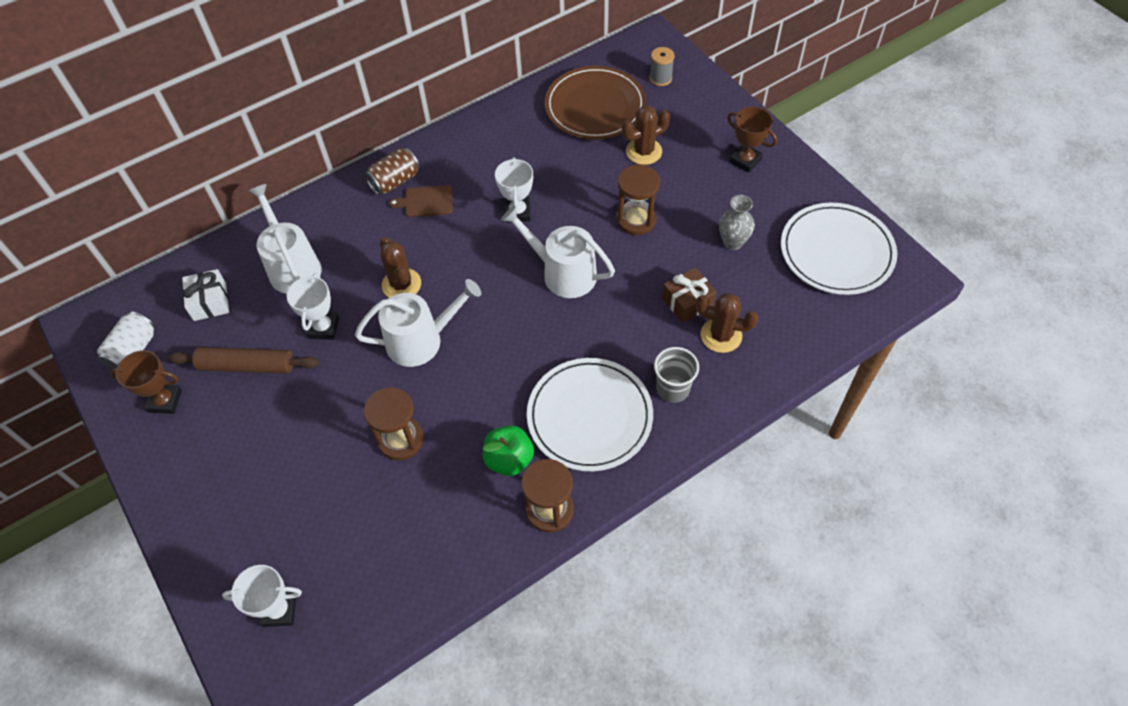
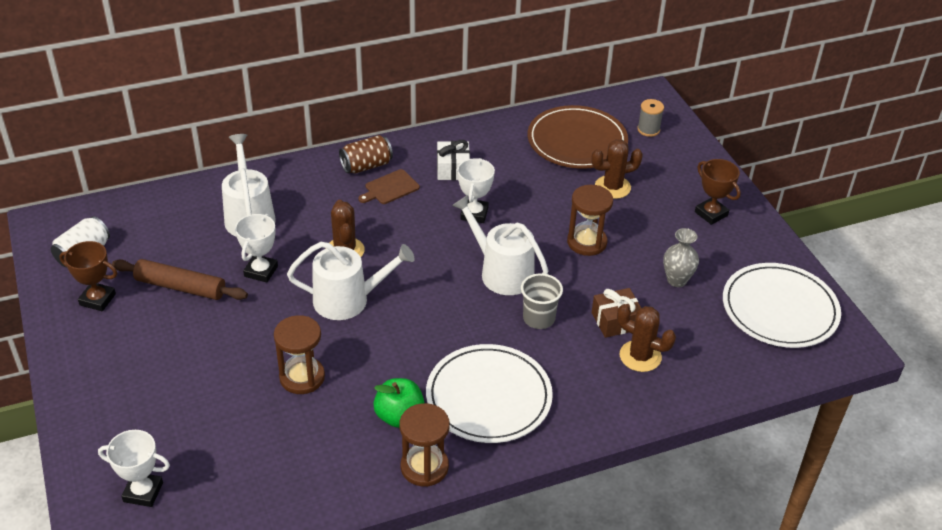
camera: 10 degrees right, 15 degrees down
white gift [182,269,229,321] -> white gift moved to [437,140,470,180]
brown cutting board [389,185,453,217] -> brown cutting board turned 45 degrees counterclockwise [358,169,420,204]
grey cup [654,347,699,403] -> grey cup moved to [521,273,563,329]

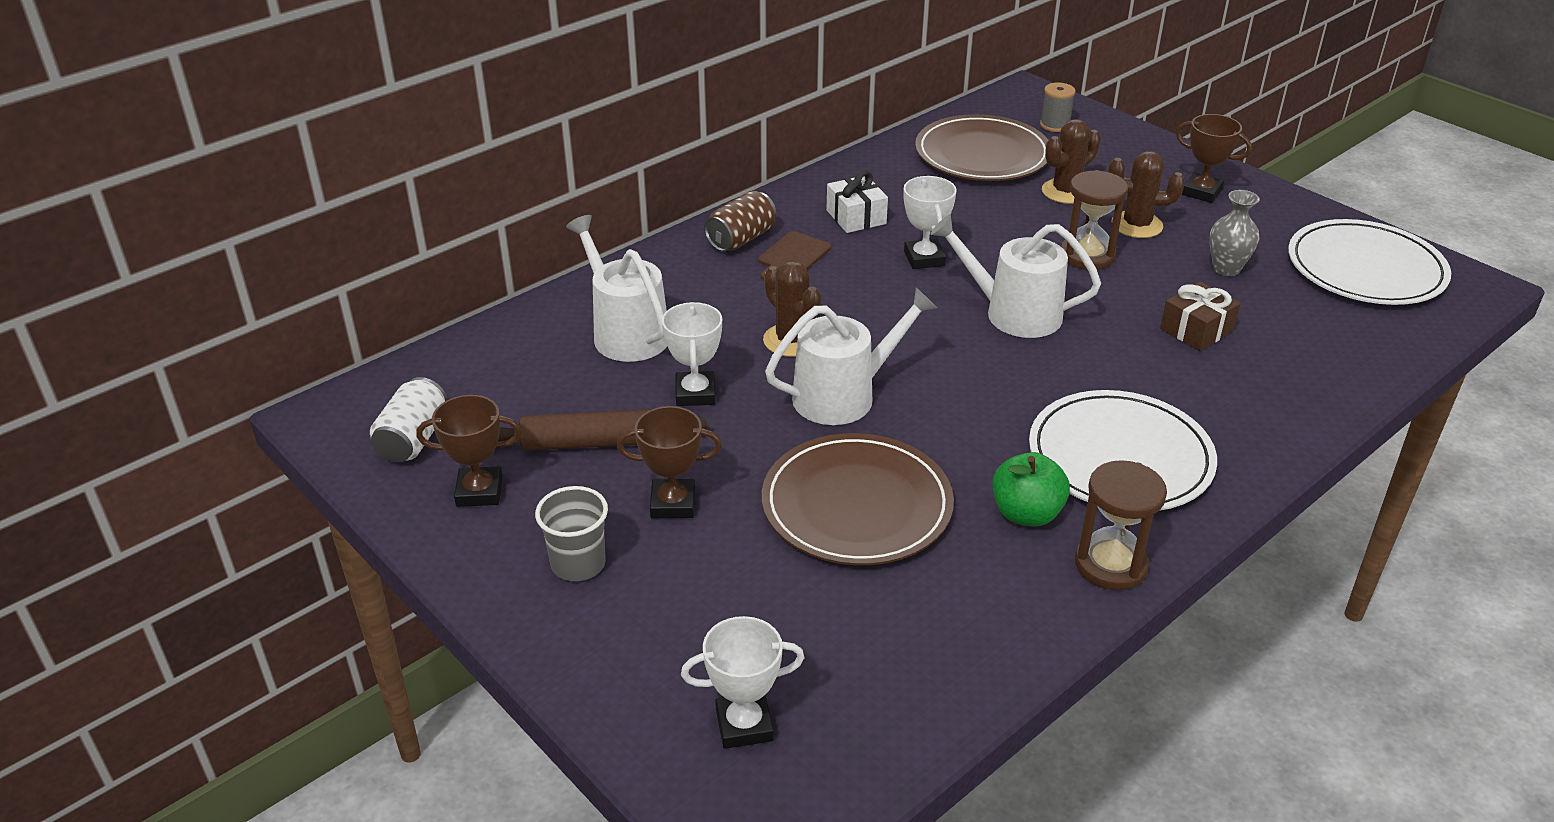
camera: 20 degrees left, 5 degrees down
brown hourglass [274,315,325,394] -> brown plate [762,433,954,565]
grey cup [521,273,563,329] -> grey cup moved to [535,486,608,581]
brown cactus [617,304,676,372] -> brown cactus moved to [1108,151,1185,238]
none -> brown trophy [617,406,722,518]

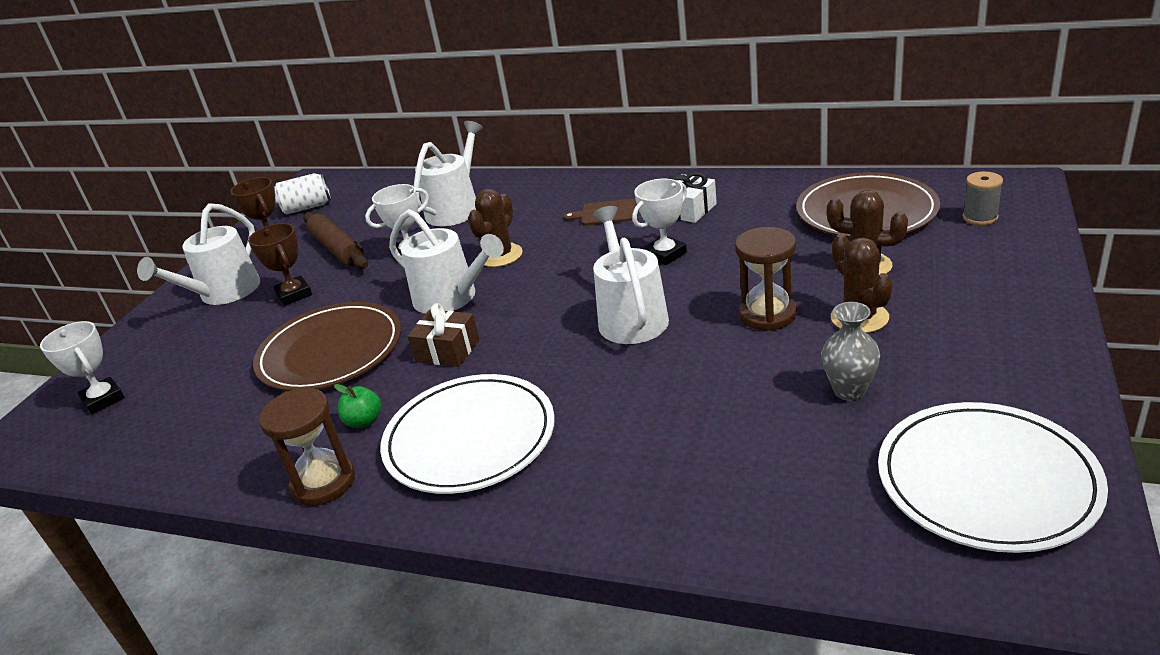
camera: 65 degrees right, 5 degrees down
grey cup [535,486,608,581] -> white watering can [137,203,260,305]
brown can [704,191,776,252] -> none
green apple [993,452,1070,527] -> green apple [334,384,381,428], size x0.65
brown gift [1160,282,1241,351] -> brown gift moved to [407,303,479,367]
brown trophy [1176,114,1252,203] -> none

